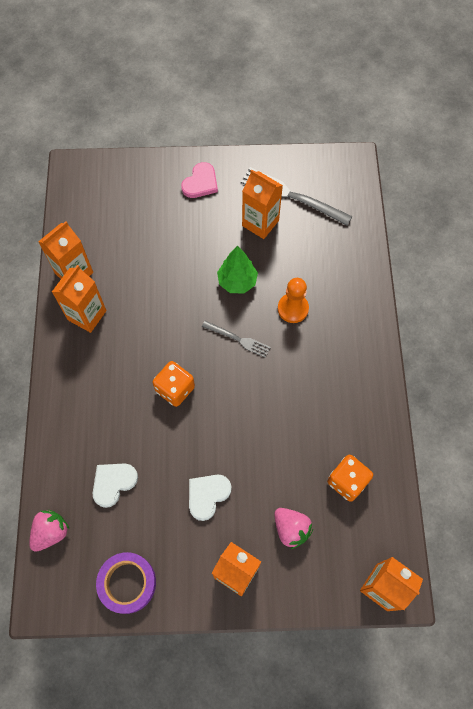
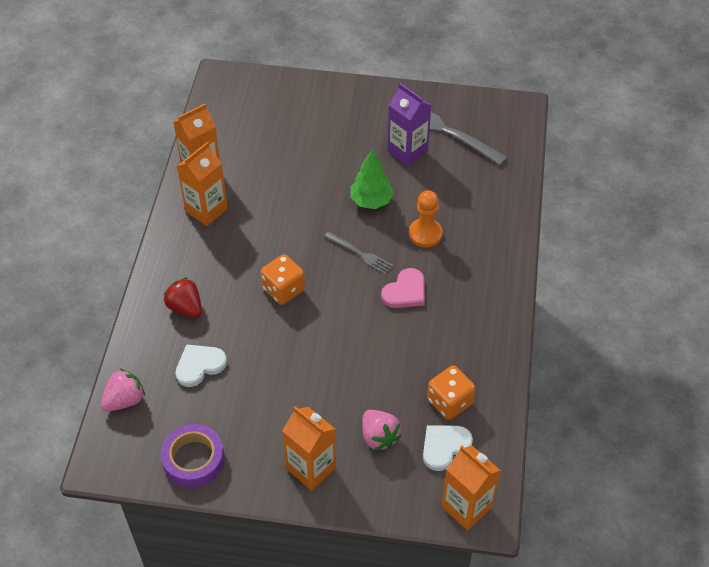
camera: 10 degrees right, 15 degrees down
pink heart [181,162,218,198] -> pink heart moved to [381,268,425,308]
white heart [189,475,232,521] -> white heart moved to [423,425,473,471]
orange carton [242,169,283,239] -> purple carton [387,83,432,166]
none -> red strawberry [163,277,202,318]

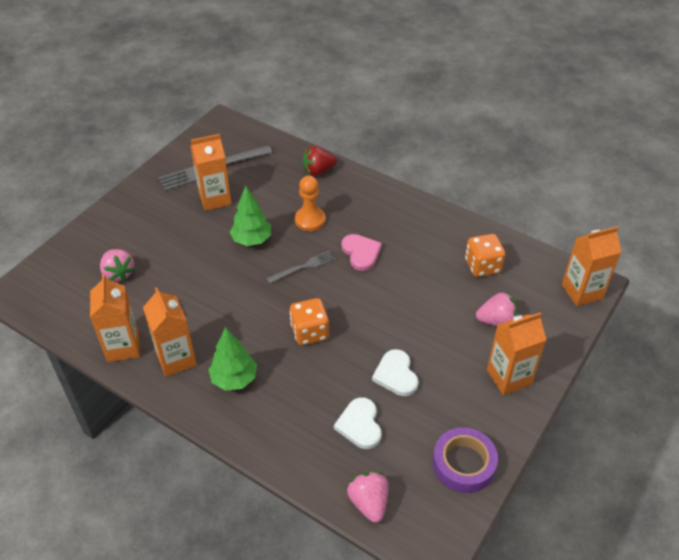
camera: 65 degrees left, 5 degrees down
red strawberry [163,277,202,318] -> red strawberry moved to [302,146,337,176]
purple carton [387,83,432,166] -> orange carton [190,134,232,211]
white heart [423,425,473,471] -> white heart moved to [372,349,419,396]
none -> pink strawberry [100,249,135,282]
none -> green tree [208,327,257,391]

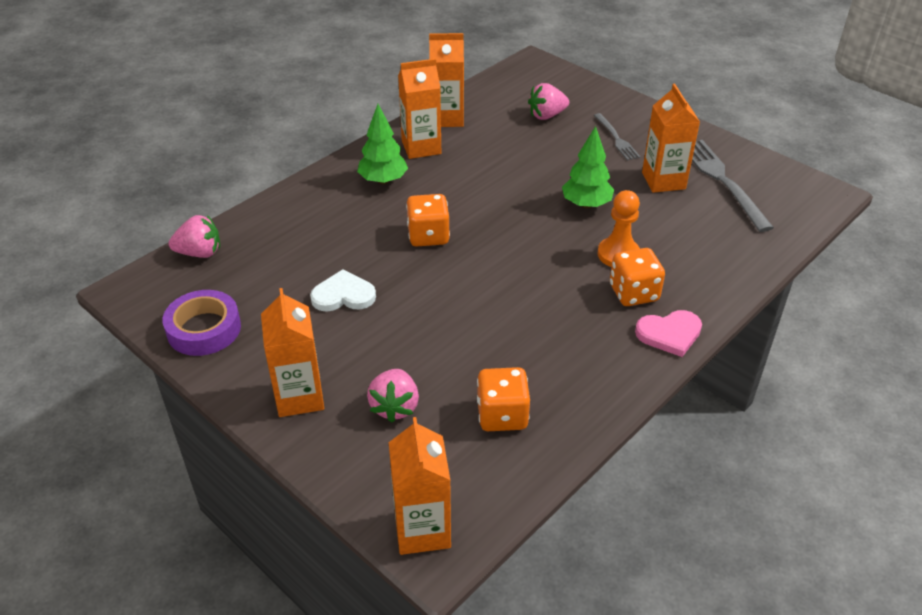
camera: 100 degrees right, 5 degrees down
grey fork [266,250,336,284] -> grey fork moved to [594,113,641,160]
red strawberry [302,146,337,176] -> none
white heart [334,397,382,449] -> none
pink heart [341,234,382,271] -> pink heart moved to [635,310,702,357]
none -> orange dice [610,248,665,306]

